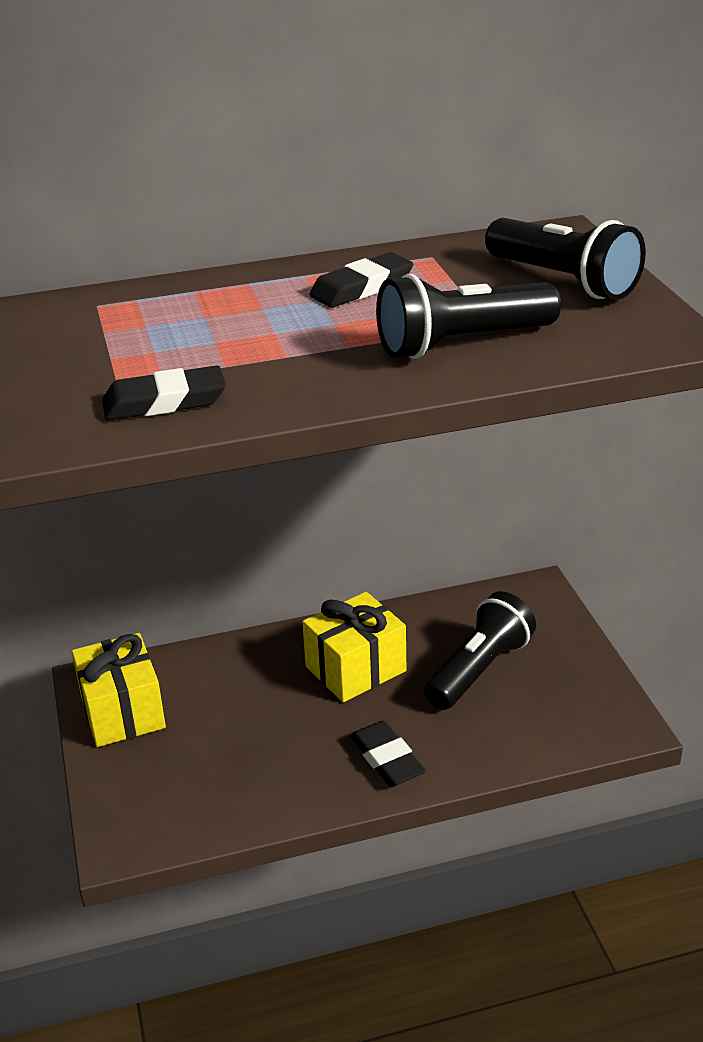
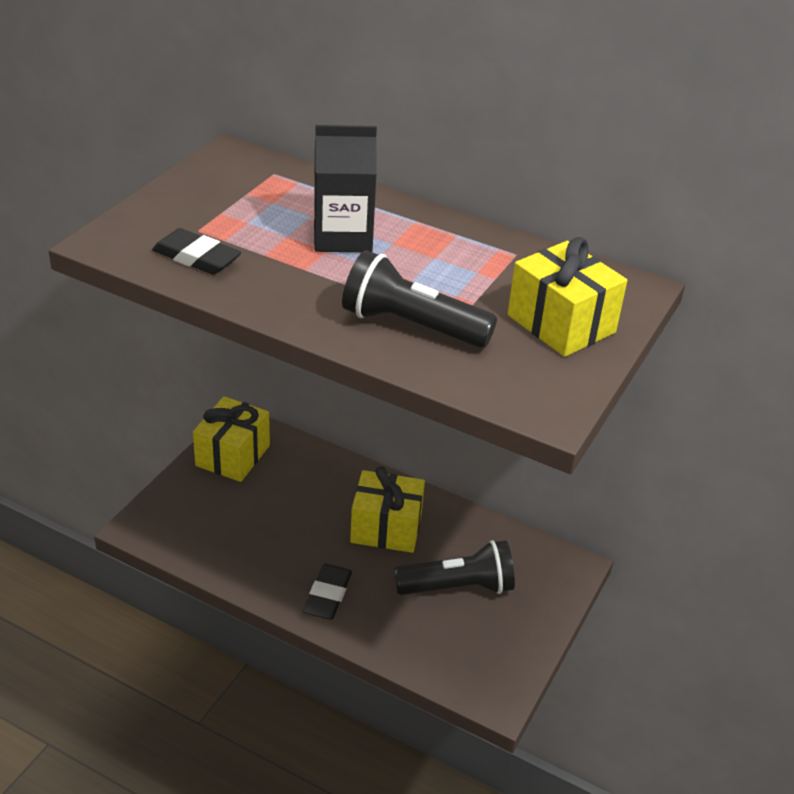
camera: 40 degrees right, 5 degrees up
black eraser [309,252,413,308] -> none
black flashlight [485,218,646,300] -> yellow gift [508,237,628,357]
none -> black carton [314,125,377,252]

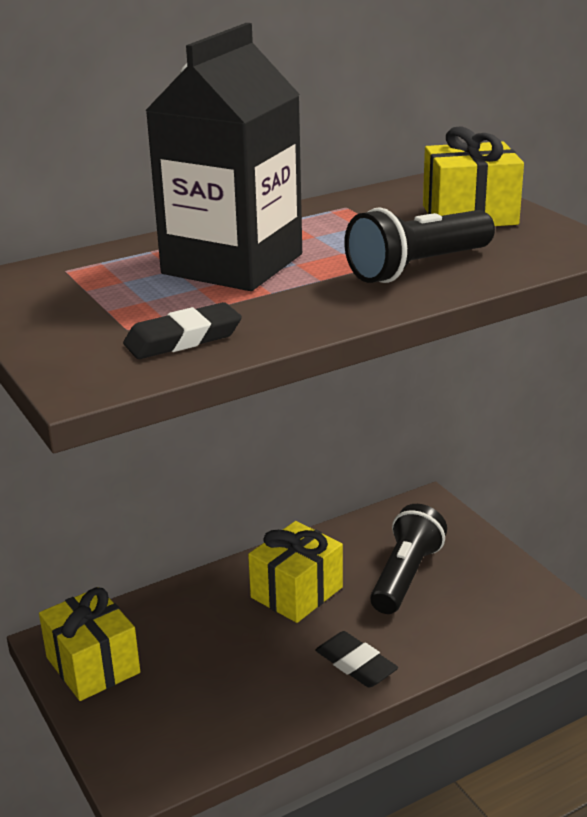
camera: 55 degrees left, 10 degrees down
black carton [314,125,377,252] -> black carton [145,23,302,291], size x1.59

